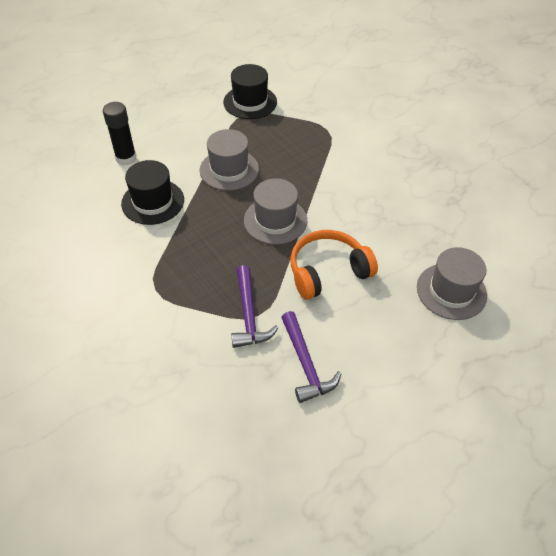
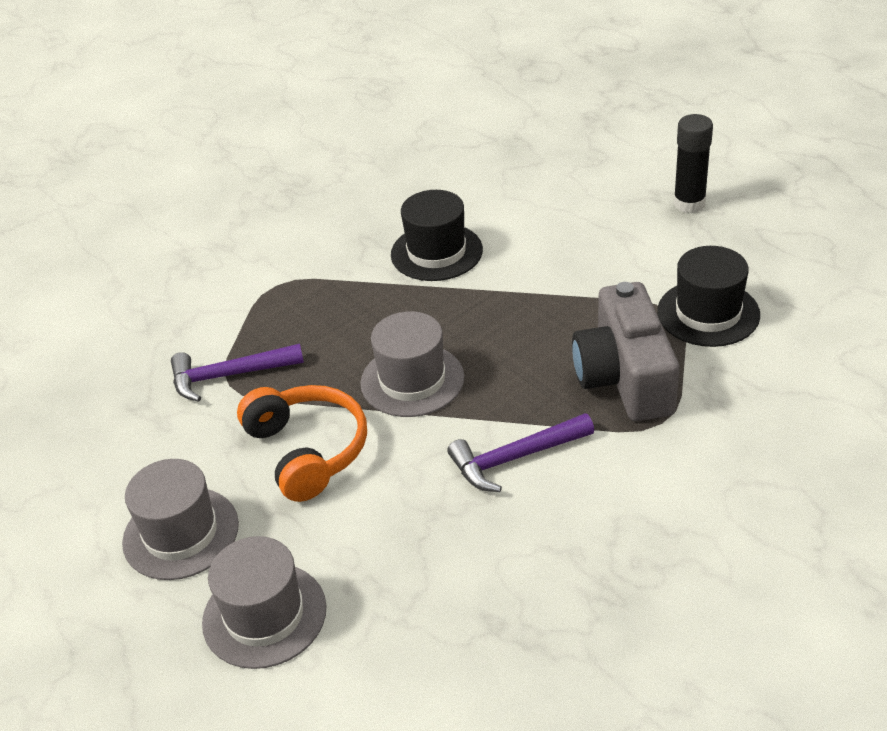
camera: 90 degrees right, 10 degrees down
black glue stick [103,102,137,165] -> black glue stick moved to [673,114,713,213]
grey hat [199,129,259,191] -> grey hat moved to [122,459,239,580]
purple hammer [281,311,342,403] -> purple hammer moved to [447,413,594,492]
none -> grey camera [572,282,679,421]

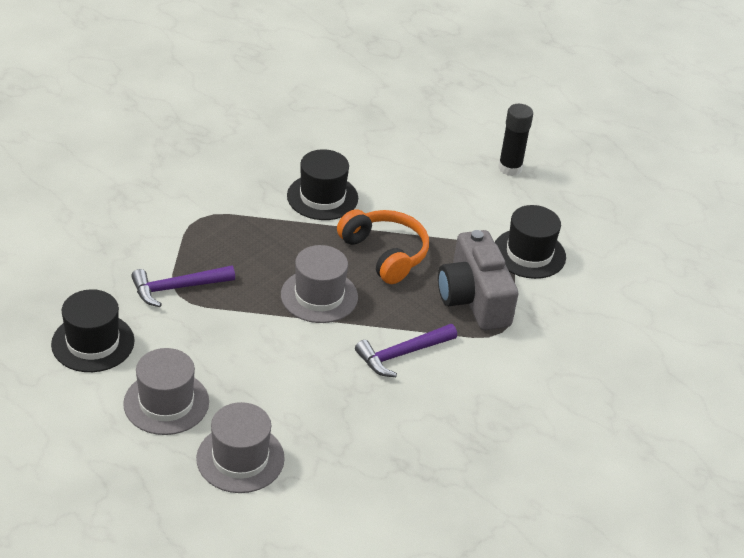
camera: 15 degrees left, 0 degrees up
orange headphones [237,385,367,502] -> orange headphones moved to [337,209,429,284]
none -> black hat [51,289,135,372]

